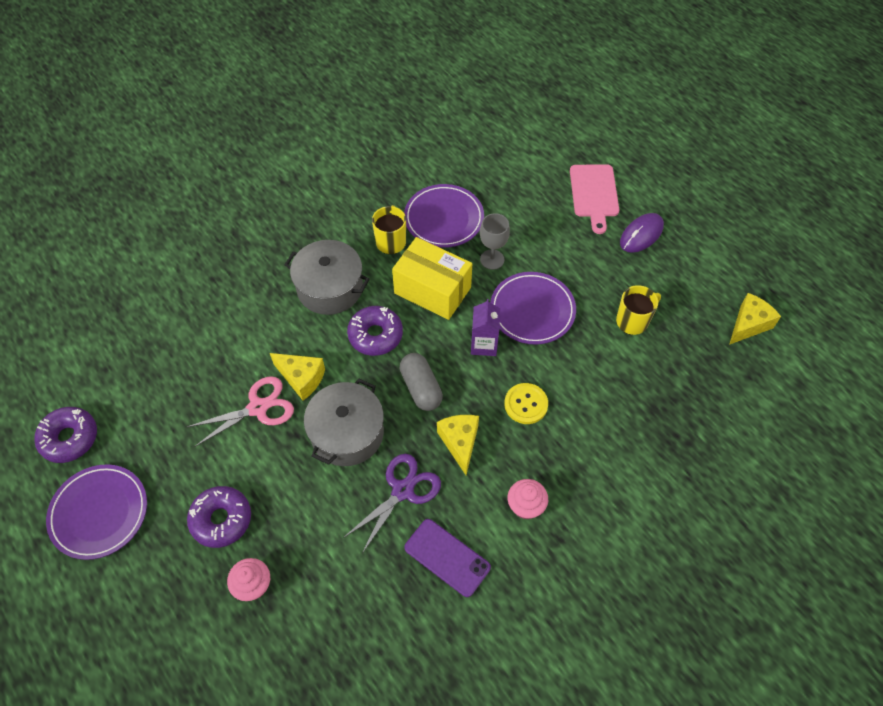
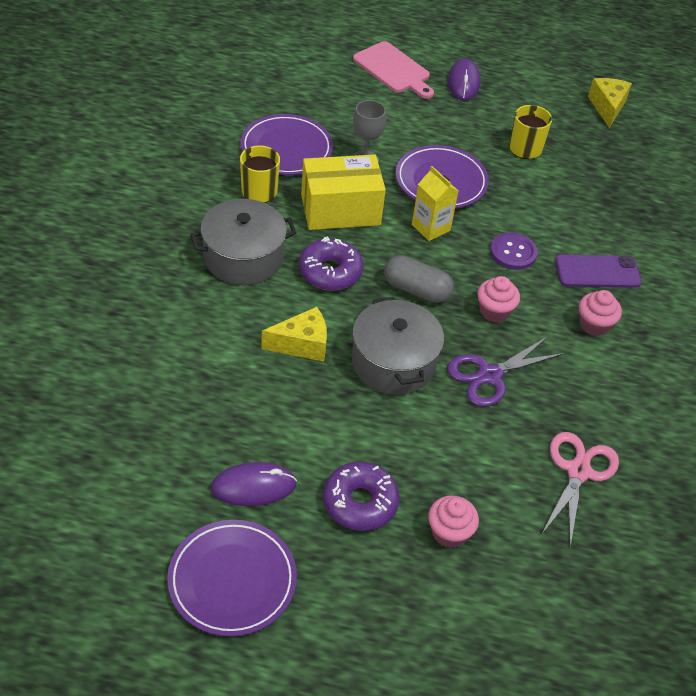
camera: 45 degrees left, 10 degrees down
purple donut [34,407,97,463] -> none
pink scissors [187,376,294,447] -> pink scissors moved to [541,432,619,546]
purple scissors [343,454,441,553] -> purple scissors turned 120 degrees counterclockwise [447,336,565,407]
purple phone [404,519,491,597] -> purple phone moved to [555,255,642,288]
yellow cheese [437,415,479,475] -> pink cupcake [477,276,520,323]
purple carton [471,299,500,356] -> yellow carton [412,166,458,241]
yellow button [504,383,548,424] -> purple button [490,232,538,270]
none -> purple mouse [211,462,297,506]

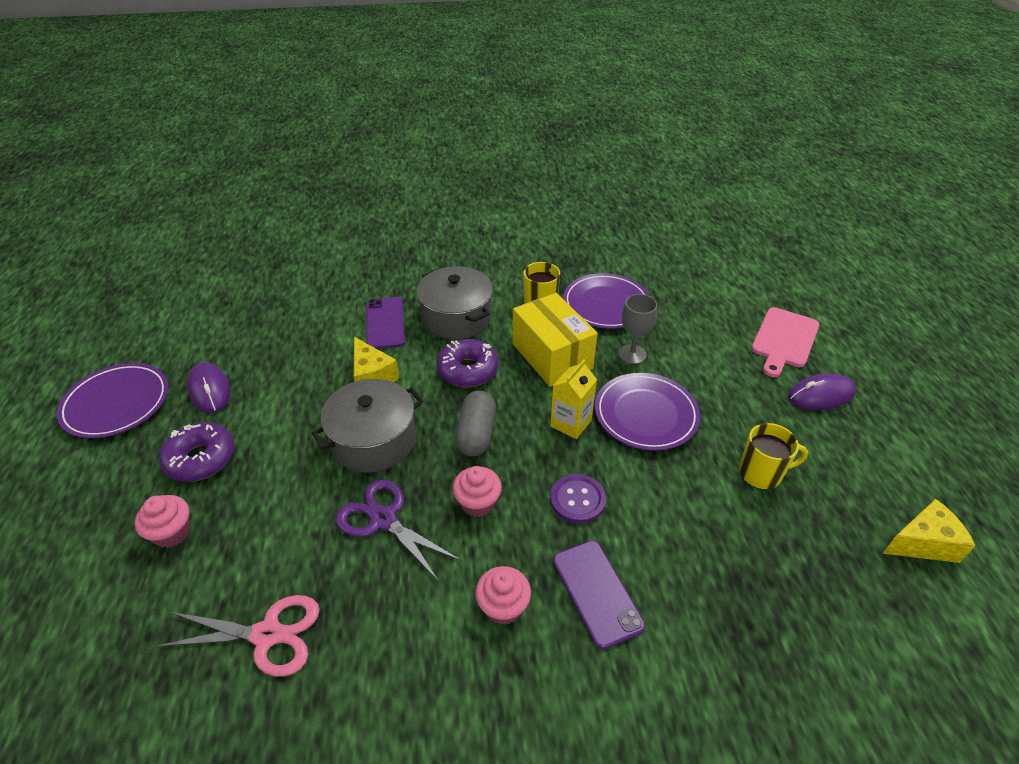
camera: 75 degrees right, 5 degrees down
none -> purple phone [366,297,405,349]

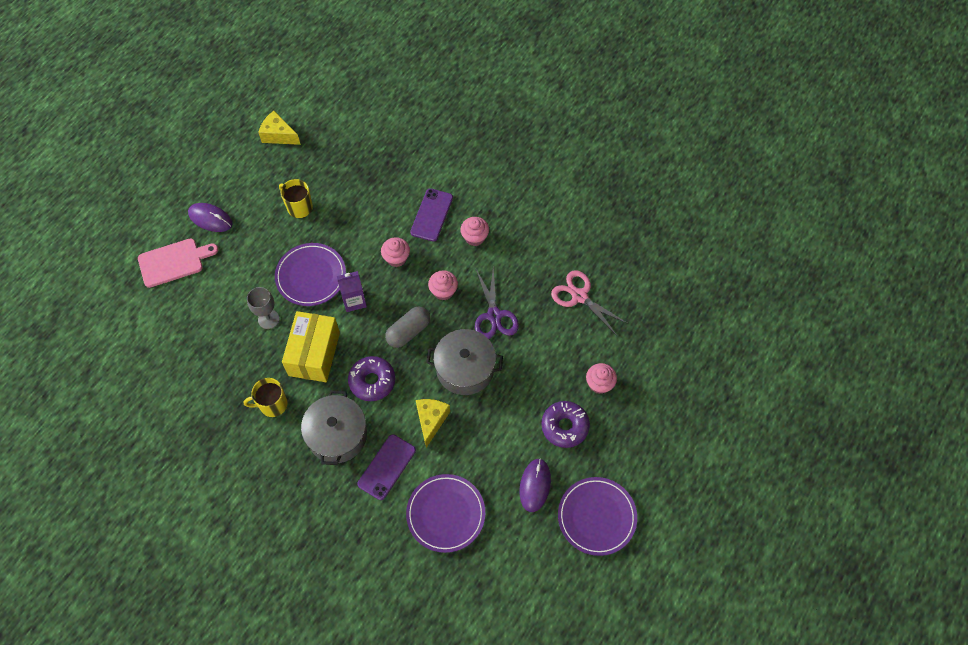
camera: 140 degrees left, 20 degrees up
yellow carton [550,360,597,439] -> purple carton [337,271,367,312]
purple button [550,474,606,524] -> pink cupcake [381,237,410,267]
purple plate [563,273,650,329] -> purple plate moved to [406,474,485,553]

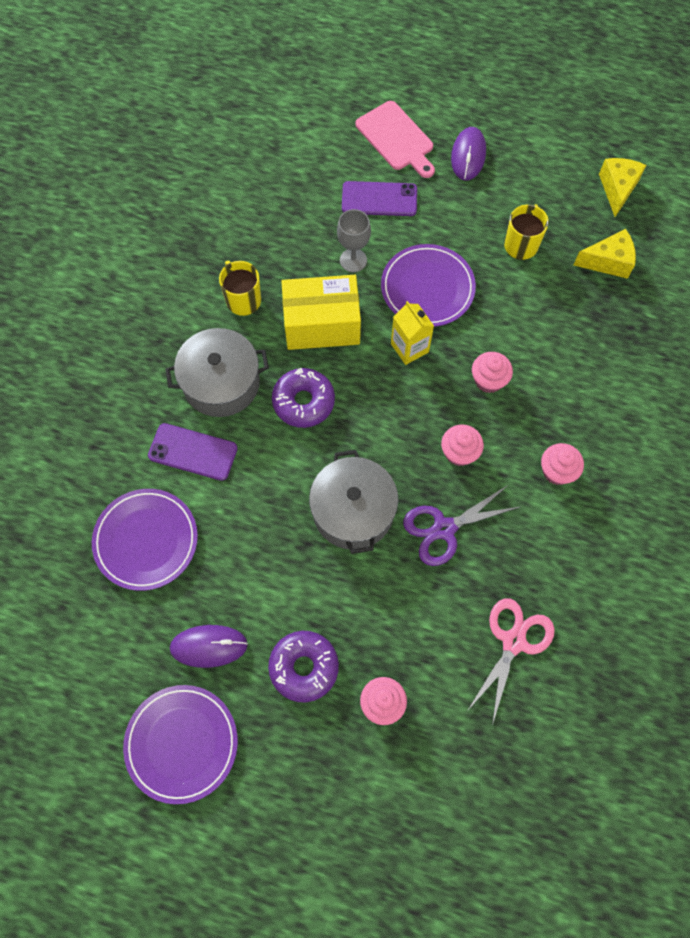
camera: 75 degrees right, 5 degrees up
purple carton [337,271,367,312] -> yellow carton [391,301,434,365]
grey capsule [385,306,430,348] -> none
purple phone [410,188,453,242] -> purple phone moved to [342,181,417,216]
yellow cheese [416,399,450,448] -> yellow cheese moved to [574,229,636,279]

